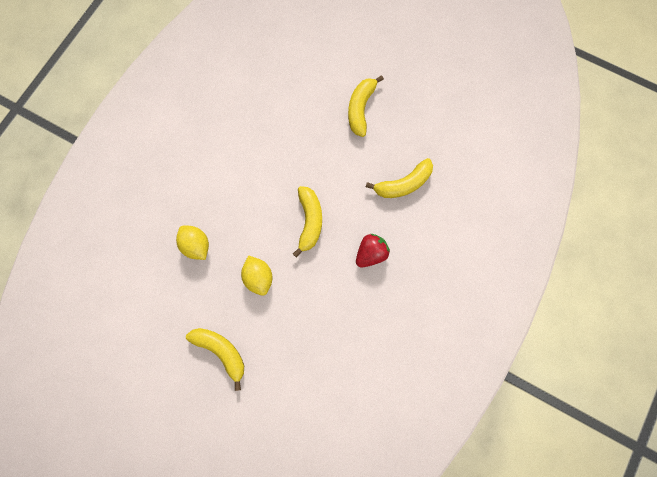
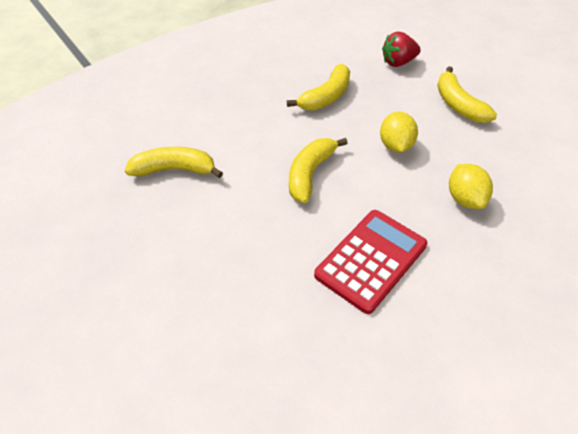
camera: 155 degrees left, 25 degrees down
yellow banana [348,75,384,137] -> yellow banana moved to [287,64,350,110]
red strawberry [356,234,390,268] -> red strawberry moved to [382,32,421,67]
none -> red calculator [314,210,427,314]

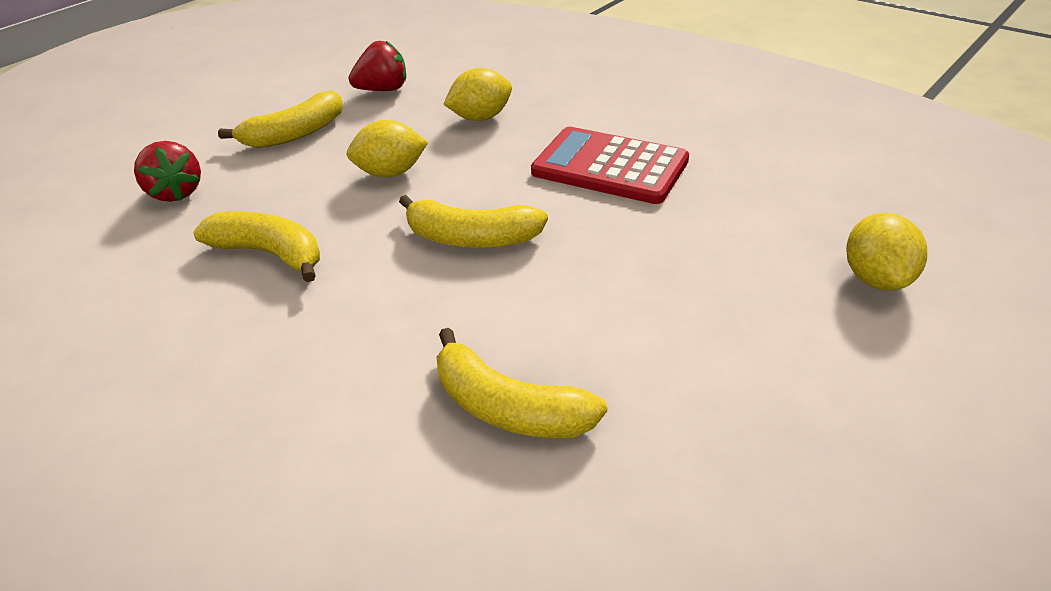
camera: 100 degrees left, 10 degrees down
yellow banana [125,147,223,178] -> yellow banana turned 45 degrees counterclockwise [437,328,607,438]
none -> red strawberry [349,41,406,91]
none -> yellow lemon [846,213,927,291]

